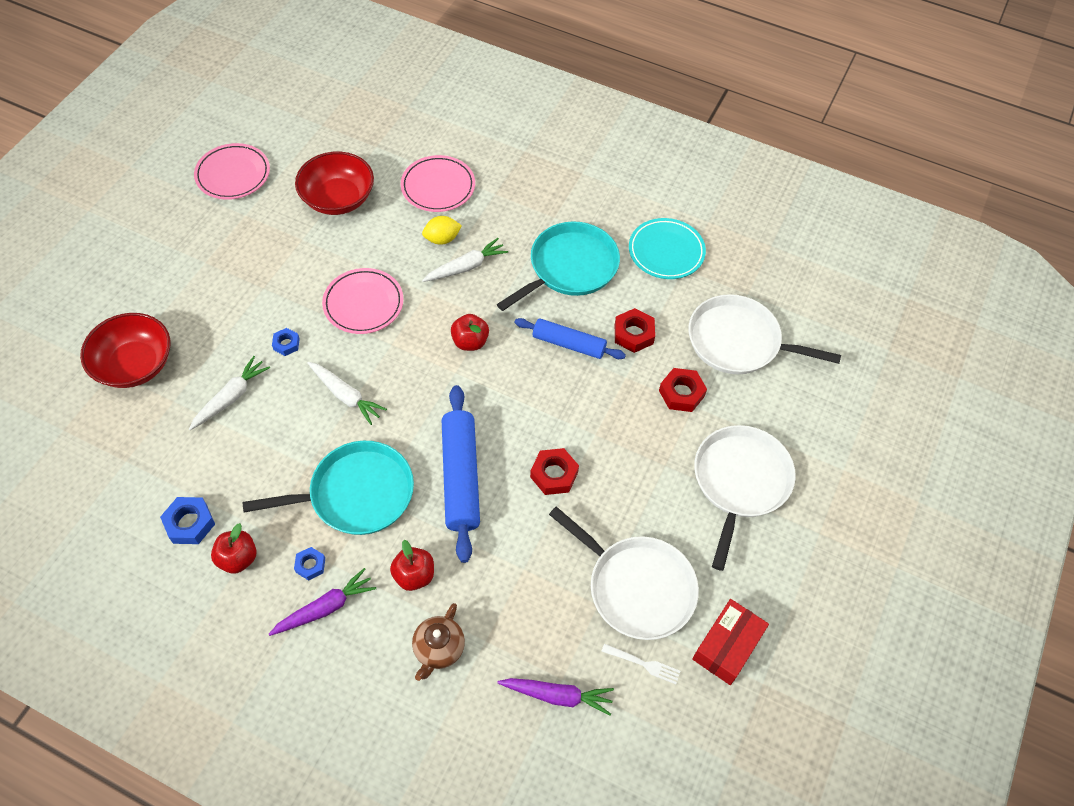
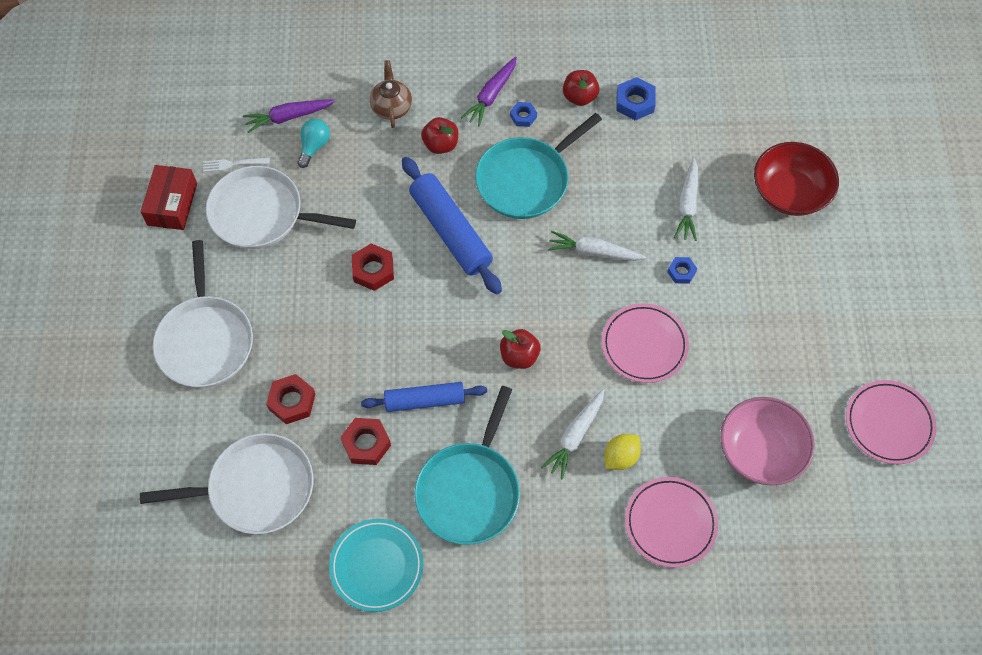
camera: 155 degrees right, 5 degrees up
red bowl [295,152,374,215] -> pink bowl [720,397,815,486]
none -> turquoise light bulb [298,119,330,168]

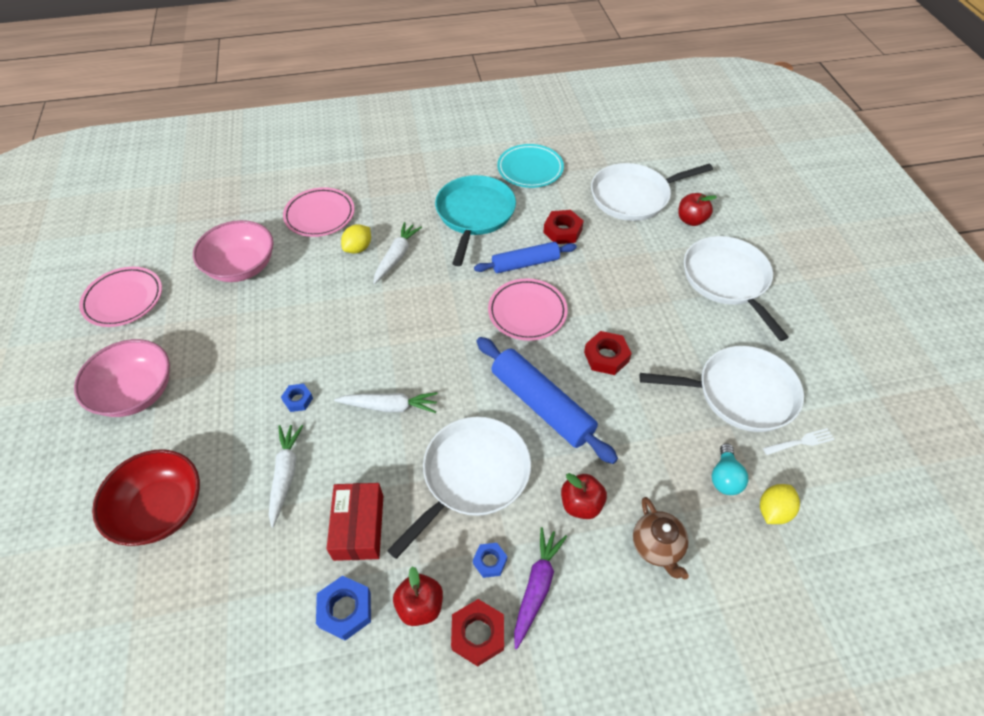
camera: 170 degrees right, 10 degrees down
red box [141,165,197,230] -> red box moved to [326,483,383,561]
purple carrot [243,99,335,133] -> yellow lemon [760,484,800,524]
red nut [266,374,315,424] -> red nut moved to [451,599,504,666]
turquoise pan [475,113,602,219] -> white pan [387,417,531,559]
red apple [500,329,541,369] -> red apple moved to [678,193,717,226]
pink plate [602,303,689,383] -> pink plate moved to [488,278,568,341]
none -> pink bowl [74,339,170,417]

